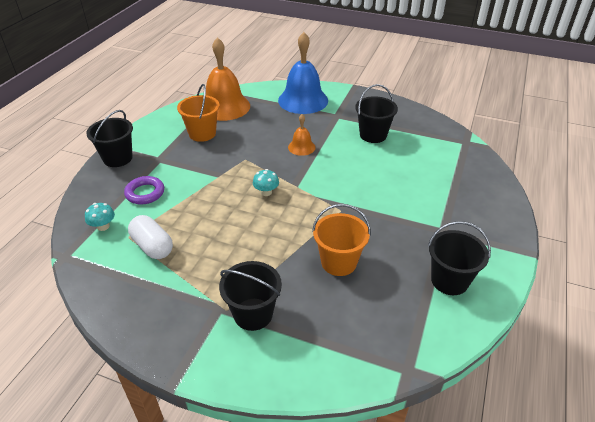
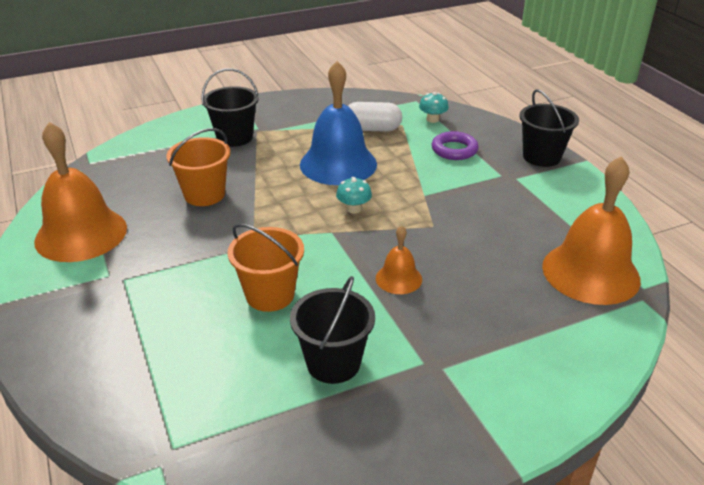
camera: 135 degrees right, 5 degrees down
orange bucket [177,84,220,142] -> orange bucket moved to [228,224,304,312]
blue bell [278,32,328,114] -> blue bell moved to [300,61,377,185]
black bucket [428,221,491,295] -> orange bell [34,122,127,262]

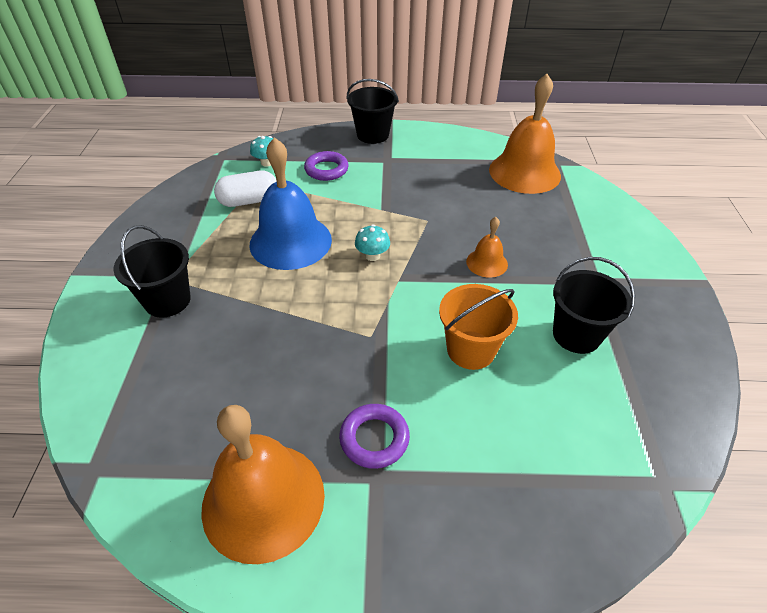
camera: 65 degrees left, 10 degrees up
orange bucket [166,128,231,206] -> none
white capsule [348,102,402,132] -> white capsule turned 45 degrees clockwise [214,171,277,207]
none -> purple ring [339,404,410,469]

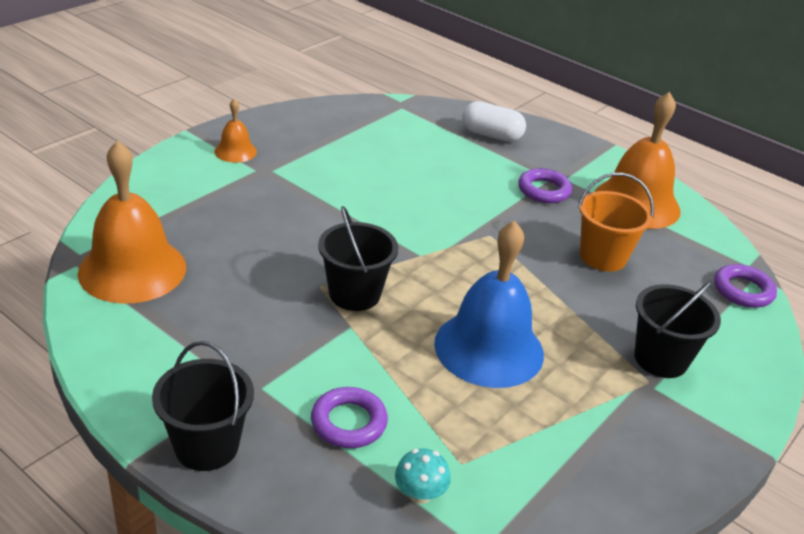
camera: 145 degrees left, 10 degrees down
white capsule [214,171,277,207] -> white capsule moved to [462,101,526,142]
turquoise mushroom [355,224,390,261] -> none
orange bucket [439,284,518,370] -> orange bucket moved to [578,173,654,272]
orange bell [466,217,508,278] -> orange bell moved to [214,98,257,163]
black bucket [553,257,635,354] -> black bucket moved to [318,206,398,311]
none -> purple ring [714,264,777,308]

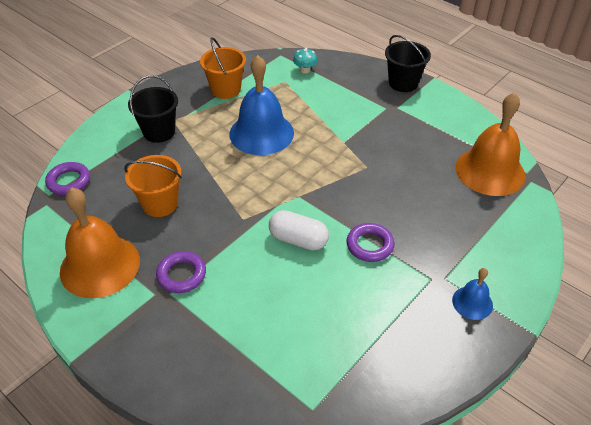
camera: 175 degrees left, 10 degrees up
orange bell [214,98,257,163] -> blue bell [452,268,493,320]
purple ring [311,387,388,448] -> purple ring moved to [347,223,394,262]
black bucket [318,206,398,311] -> none
white capsule [462,101,526,142] -> white capsule moved to [269,210,329,250]
none -> orange bucket [200,37,246,99]

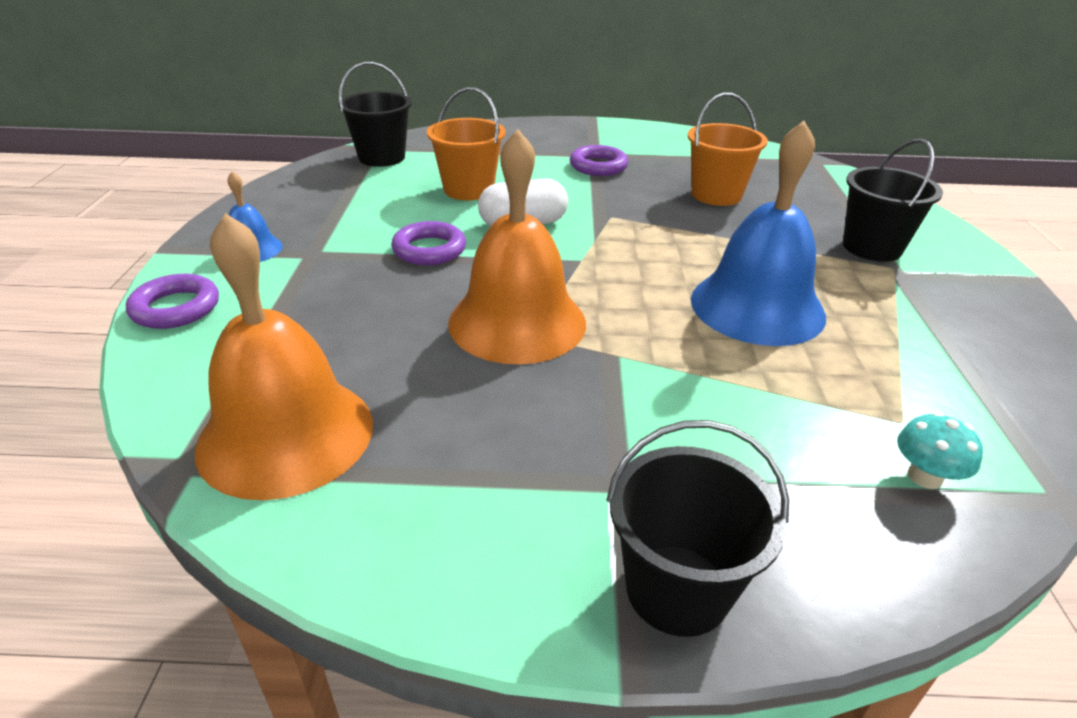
camera: 140 degrees right, 10 degrees down
purple ring [45,162,90,195] -> purple ring moved to [126,274,219,329]
orange bell [60,187,140,298] -> orange bell moved to [448,129,586,364]
orange bucket [200,37,246,99] -> orange bucket moved to [427,87,506,200]
none -> black bucket [338,62,412,167]

